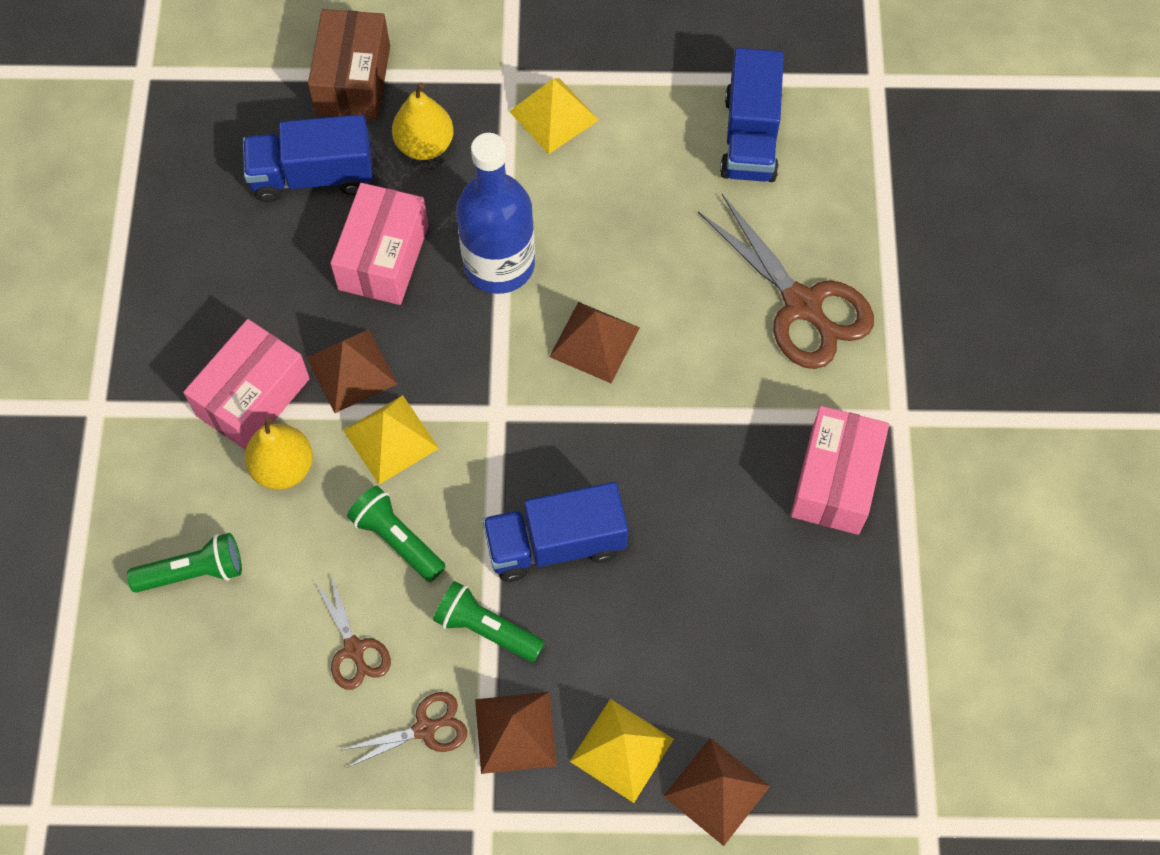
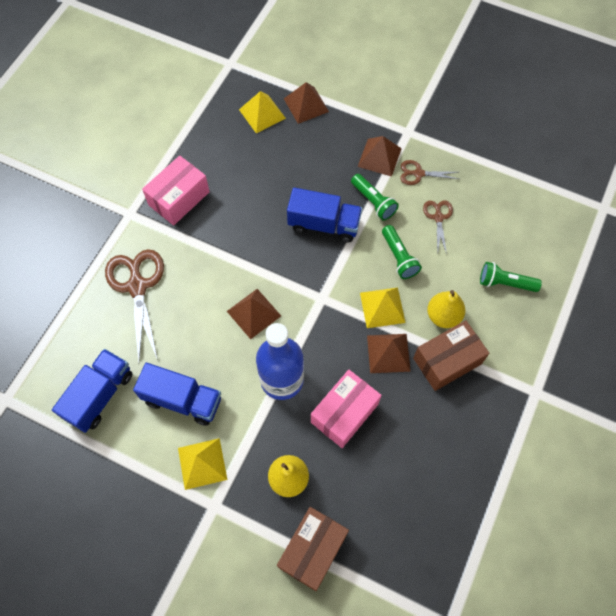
camera: 155 degrees left, 0 degrees up
pink box [183,319,310,450] -> brown box [413,320,489,391]
blue truck [243,114,373,202] -> blue truck moved to [133,363,221,426]
yellow pyramid [570,699,674,803] -> yellow pyramid moved to [239,91,286,134]

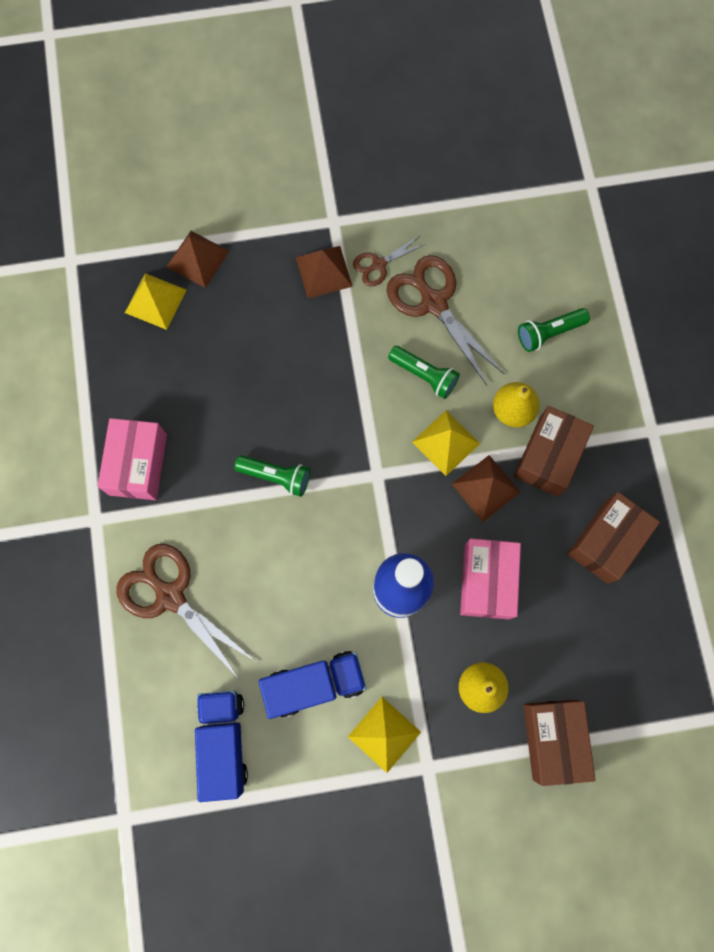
camera: 35 degrees left, 10 degrees up
brown pyramid [227,289,281,339] -> none
blue truck [287,188,362,242] -> none
green flashlight [351,174,399,220] -> green flashlight moved to [234,455,310,497]
brown scissors [423,200,453,254] -> brown scissors [386,255,504,385], size x1.90
none -> brown box [568,492,660,584]

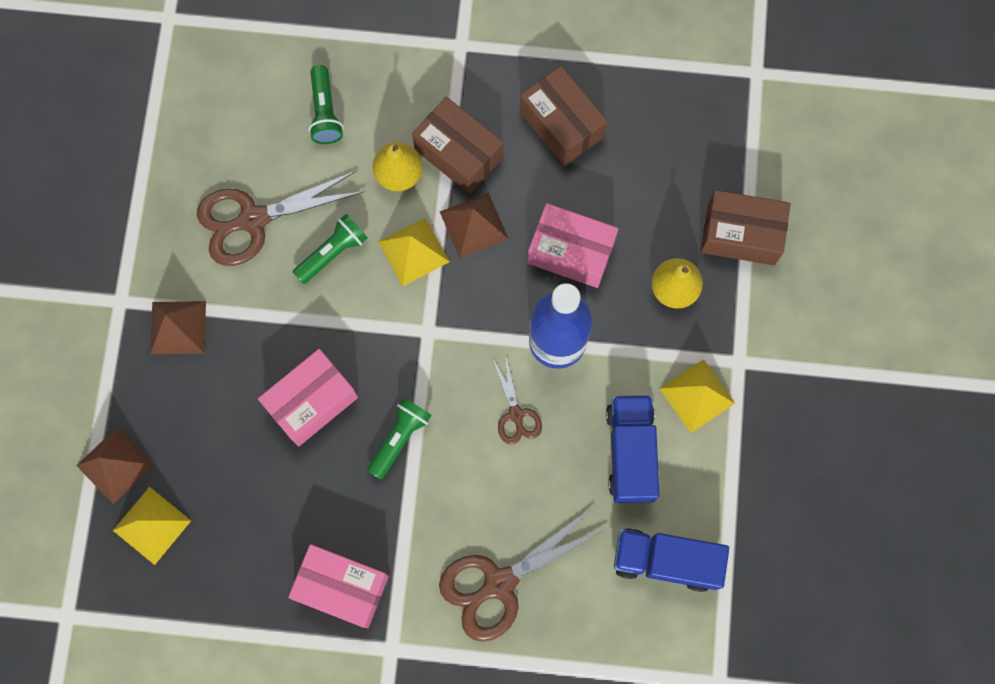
camera: 75 degrees left, 0 degrees up
brown scissors [353,235,427,287] -> brown scissors moved to [493,354,542,445]
none -> pink box [258,349,358,447]

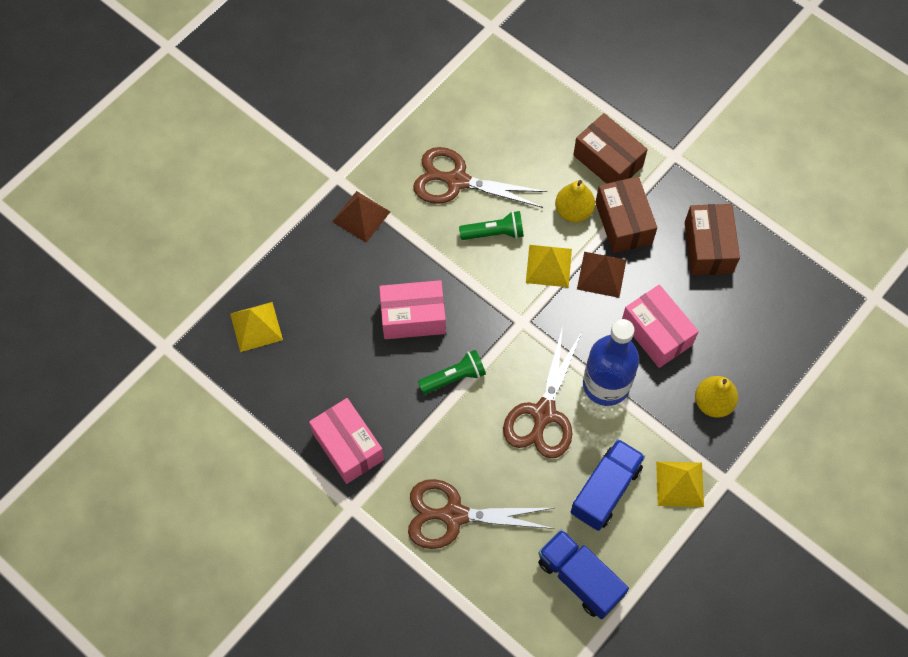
camera: 35 degrees right, 10 degrees down
brown pyramid [76,427,154,504] -> none
green flashlight [309,65,343,144] -> none
brown scissors [493,354,542,445] -> brown scissors [503,326,582,458], size x1.90
brown box [701,190,790,265] -> brown box moved to [573,113,648,184]

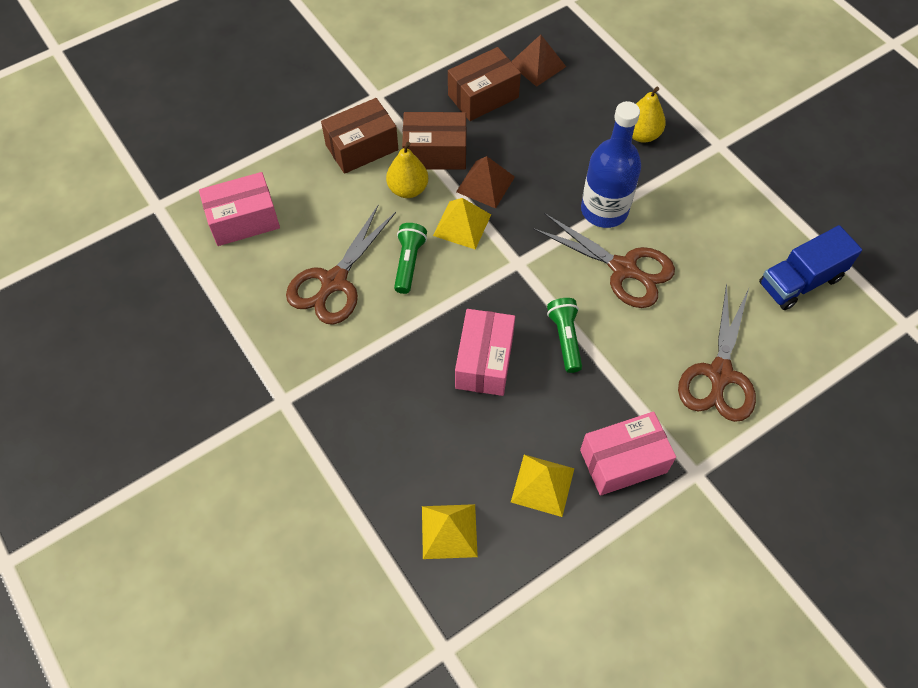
camera: 75 degrees left, 5 degrees down
brown pyramid [332,191,390,243] -> brown pyramid moved to [511,34,566,87]
blue truck [571,439,645,531] -> none
pink box [622,285,699,368] -> pink box moved to [199,172,280,246]
yellow pyramid [656,461,704,507] -> yellow pyramid moved to [511,455,575,517]
brown box [685,204,740,275] -> brown box turned 45 degrees counterclockwise [448,47,521,121]

